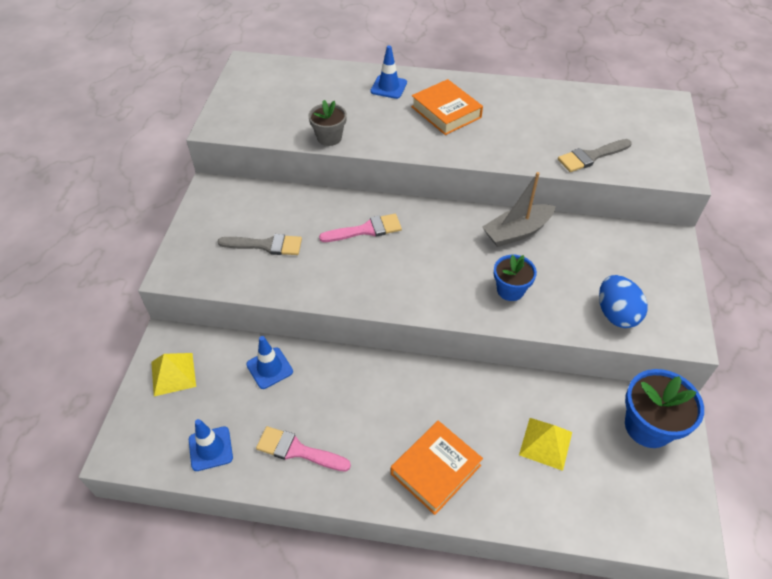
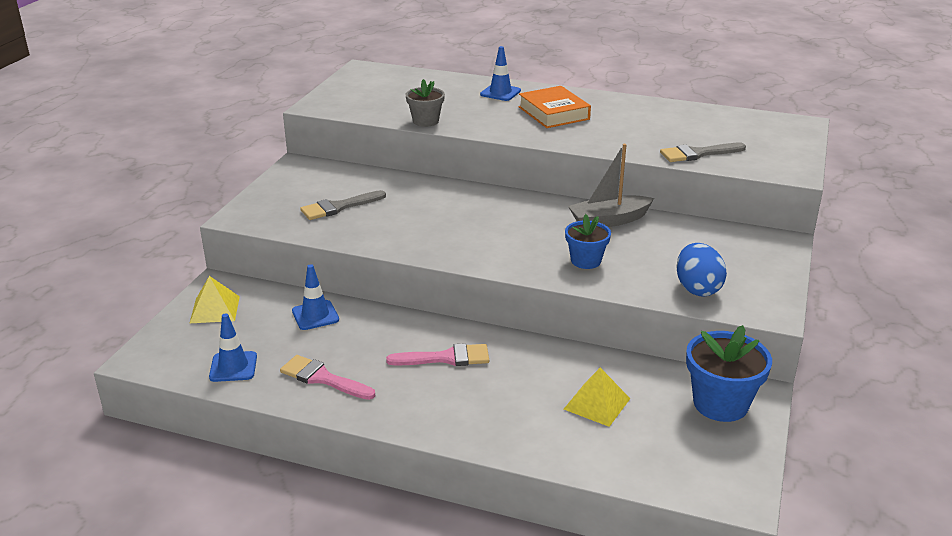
camera: 10 degrees right, 20 degrees down
grey brush [217,234,302,255] -> grey brush turned 135 degrees clockwise [300,190,386,220]
pink brush [319,214,402,242] -> pink brush moved to [386,343,489,366]
orange book [391,421,483,515] -> none

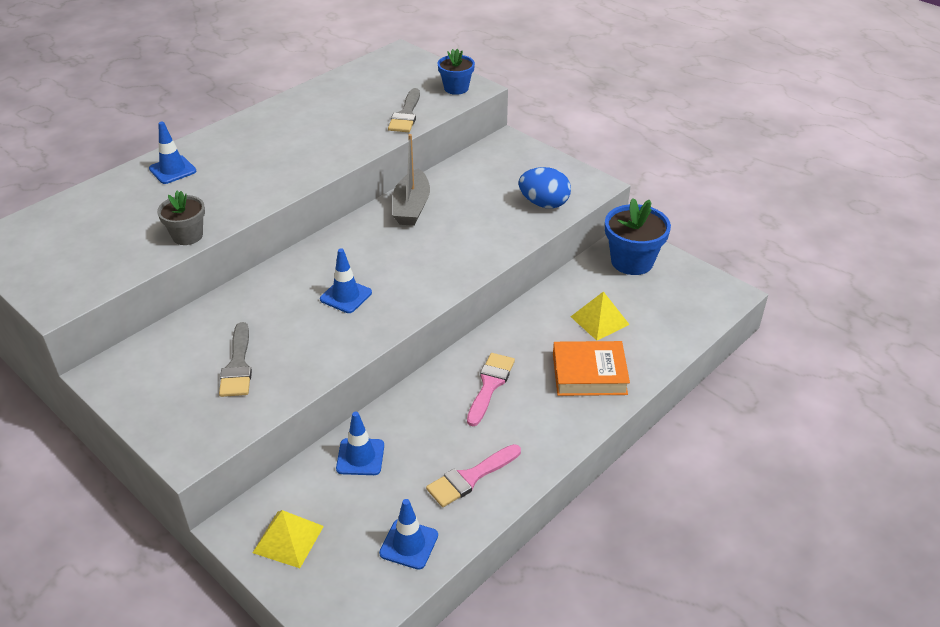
camera: 65 degrees left, 10 degrees up
orange book [519,86,591,128] -> orange book moved to [553,341,630,396]
blue flower pot [565,214,611,269] -> blue flower pot moved to [438,49,475,95]
none -> blue traffic cone [320,248,372,313]

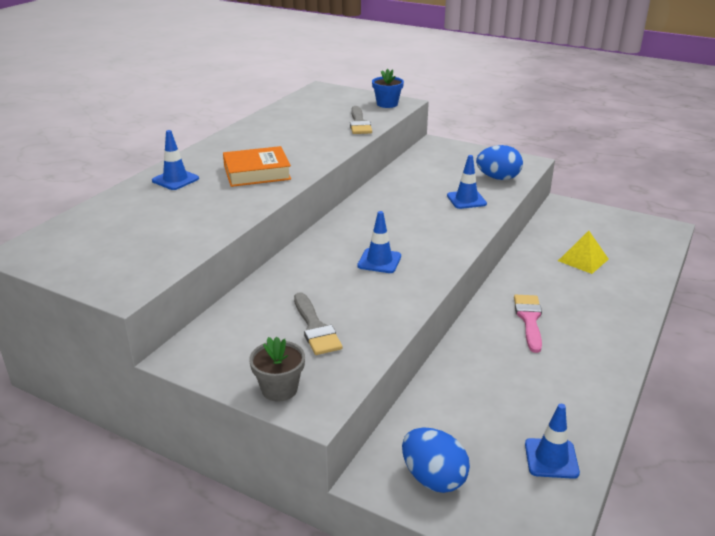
camera: 15 degrees left, 10 degrees down
grey flower pot [157,191,205,245] -> grey flower pot moved to [249,336,305,402]
yellow pyramid [253,510,324,568] -> blue egg [402,427,470,493]
blue traffic cone [336,412,384,475] -> blue traffic cone moved to [447,155,487,209]
grey boat [392,134,430,226] -> none
pink brush [426,444,521,507] -> none
orange book [553,341,630,396] -> orange book moved to [223,146,291,187]
blue flower pot [605,198,671,275] -> none

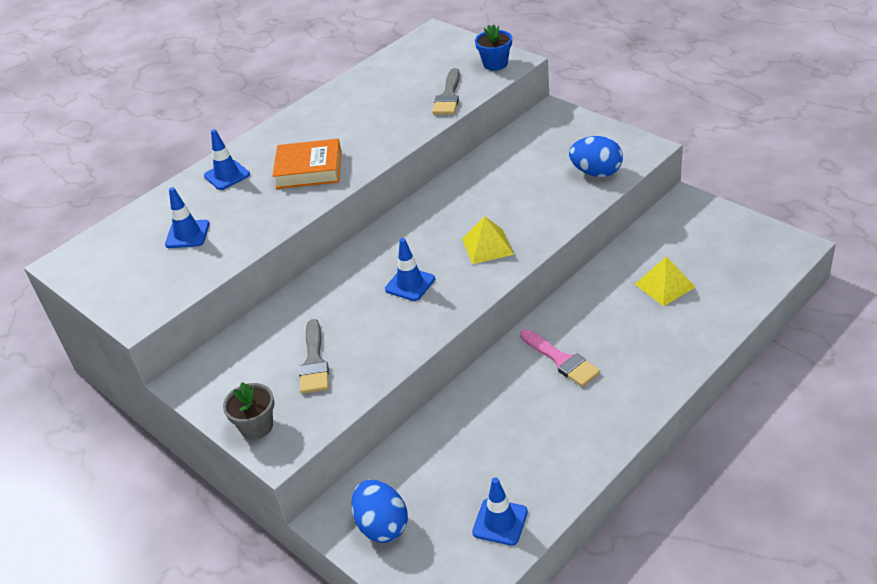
camera: 20 degrees right, 10 degrees up
blue traffic cone [447,155,487,209] -> blue traffic cone moved to [165,187,210,248]
pink brush [514,295,542,353] -> pink brush turned 120 degrees clockwise [520,329,600,387]
none -> yellow pyramid [462,216,514,264]

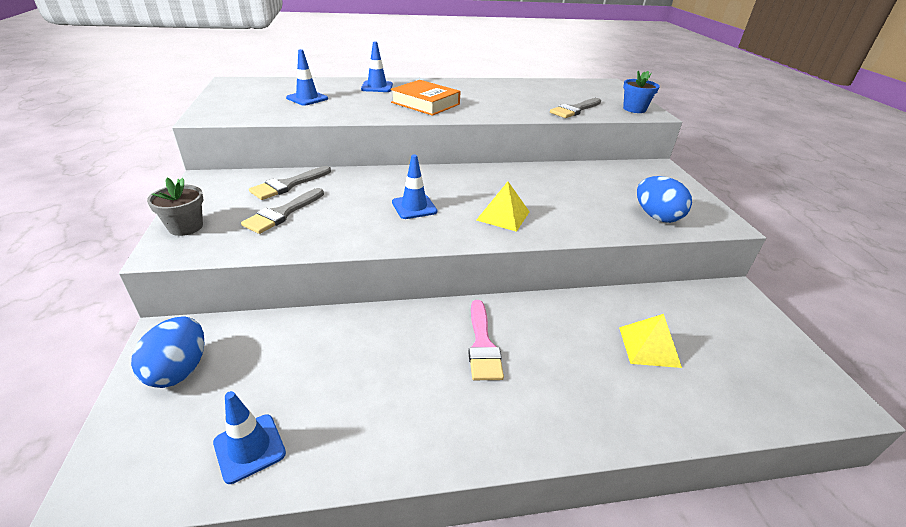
camera: 30 degrees right, 5 degrees down
none -> grey brush [249,166,331,200]

